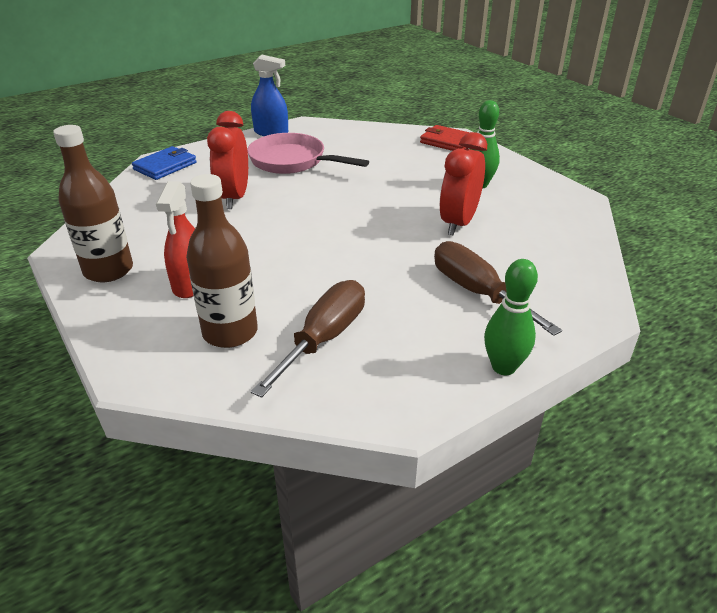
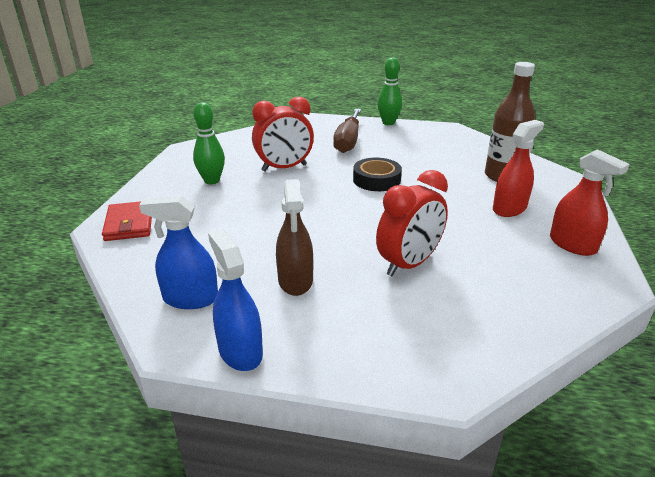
camera: 135 degrees left, 5 degrees down
brown bottle [53,125,133,282] -> red spray bottle [550,149,630,256]
blue wallet [132,146,197,180] -> none
pink pan [247,133,369,174] -> brown spray bottle [276,179,313,296]
brown screwdriver [251,280,365,398] -> none
none -> blue spray bottle [139,196,218,309]
none -> black tape [353,158,402,191]

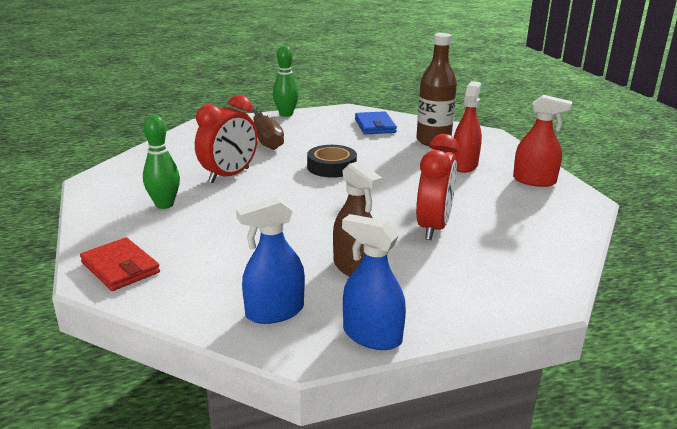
camera: 30 degrees left, 5 degrees down
none -> blue wallet [355,111,397,134]

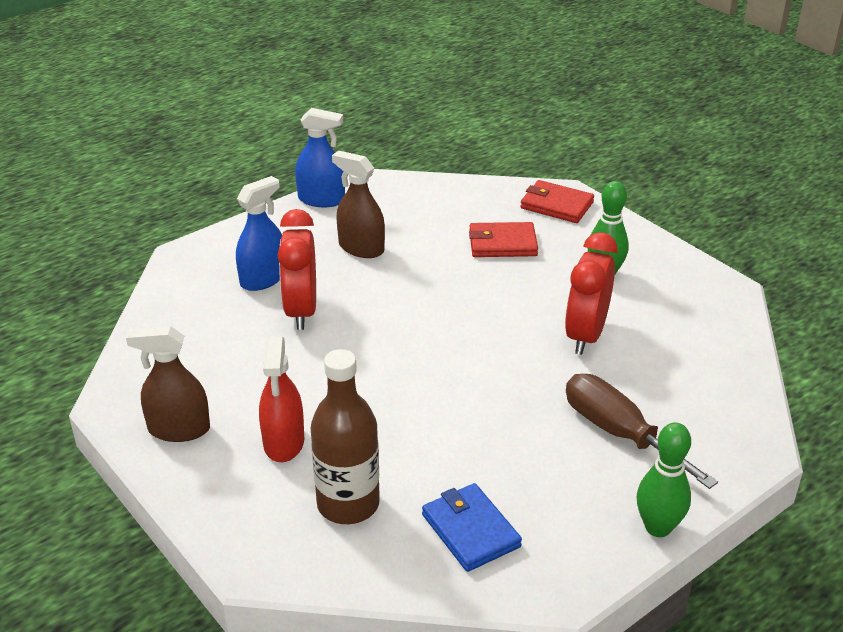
camera: 160 degrees right, 10 degrees up
blue spray bottle [236,197,305,324] -> blue spray bottle moved to [236,176,282,291]
black tape [307,145,357,178] -> none
red spray bottle [513,95,572,187] -> brown spray bottle [126,326,210,442]
none -> red wallet [469,222,538,257]

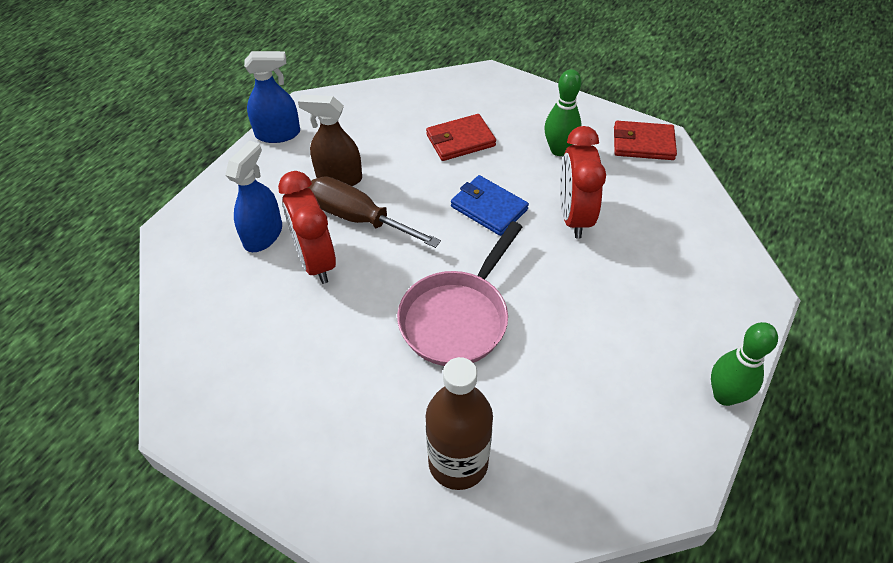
camera: 20 degrees left, 15 degrees up
brown spray bottle [126,326,210,442] -> none
red spray bottle [259,337,304,462] -> none
blue wallet [422,483,522,572] -> blue wallet moved to [451,175,529,236]
red wallet [520,180,594,223] -> red wallet moved to [614,121,677,160]
brown screwdriver [566,374,718,489] -> brown screwdriver moved to [308,176,441,248]
none -> pink pan [397,221,522,366]

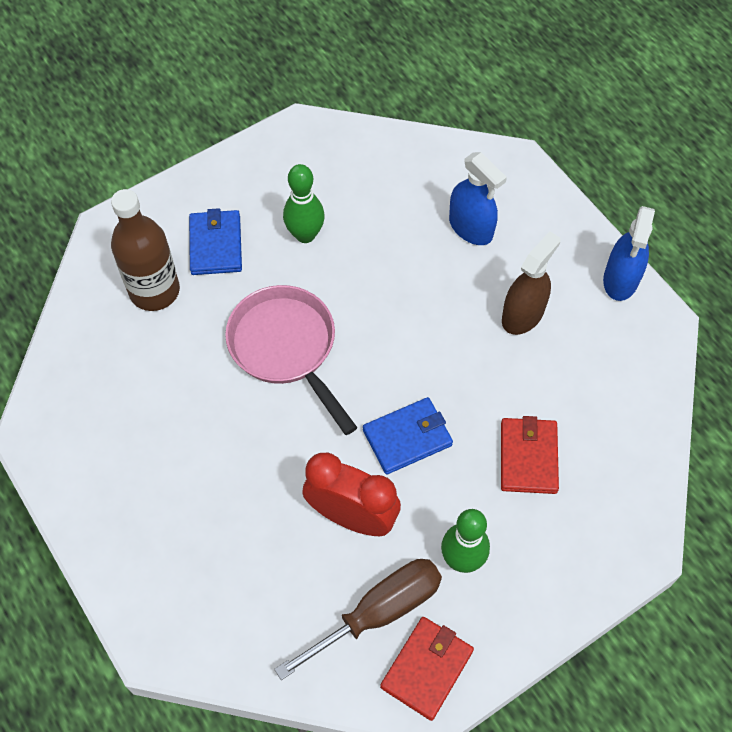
camera: 115 degrees right, 10 degrees up
red clock [278,171,336,284] -> none
brown screwdriver [308,176,441,248] -> brown screwdriver moved to [274,559,442,680]
green bowling pin [711,322,778,406] -> green bowling pin moved to [283,164,325,243]
none -> blue wallet [189,208,242,275]

